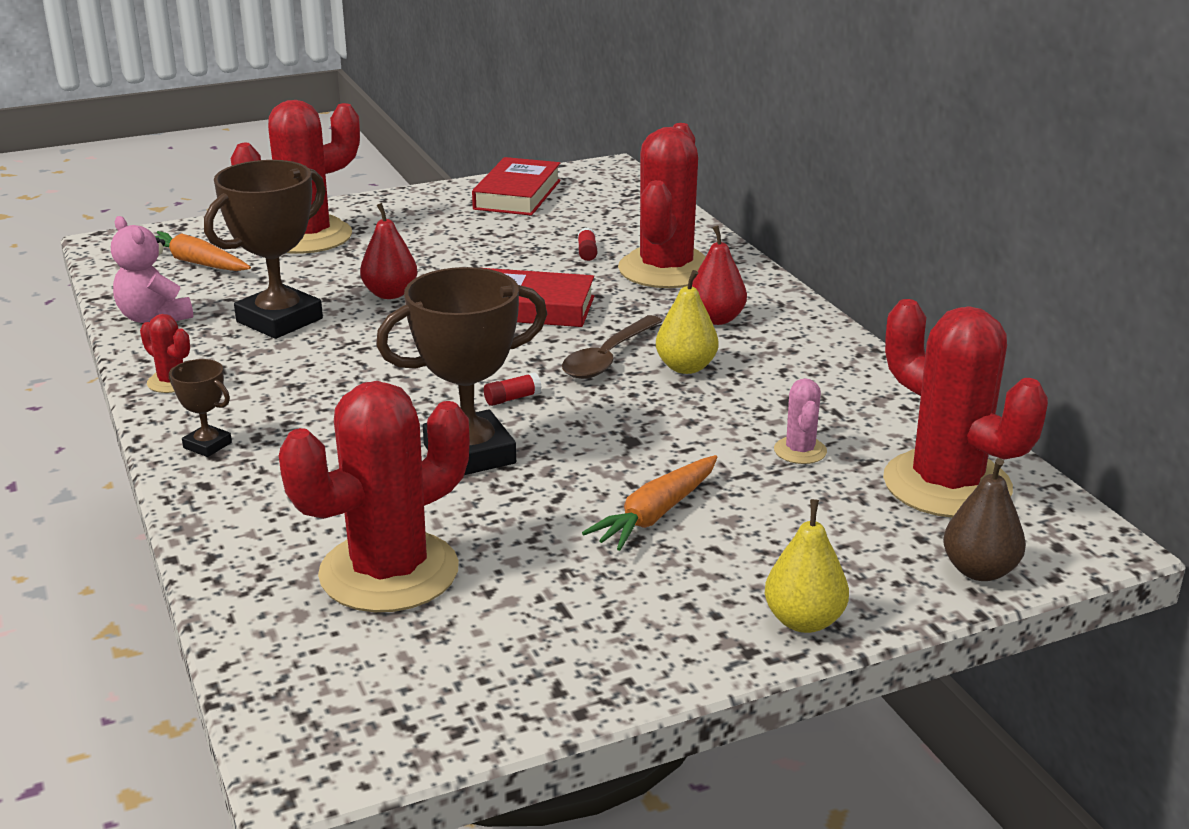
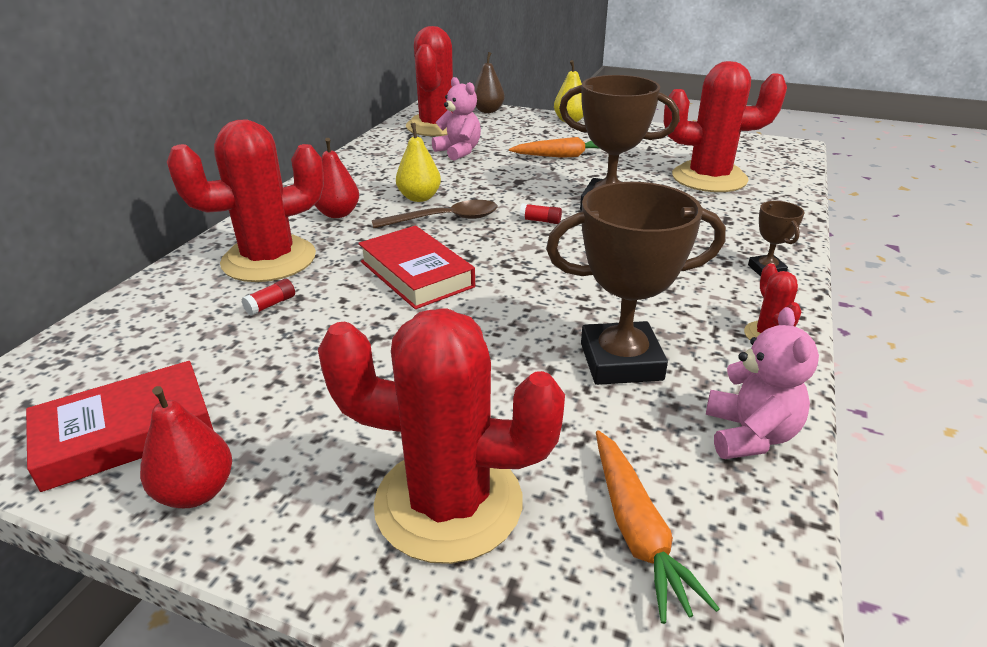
camera: 135 degrees left, 5 degrees up
red pear [360,203,417,299] -> red pear moved to [140,386,232,508]
pink cactus [774,378,827,464] -> pink teddy bear [432,77,481,161]

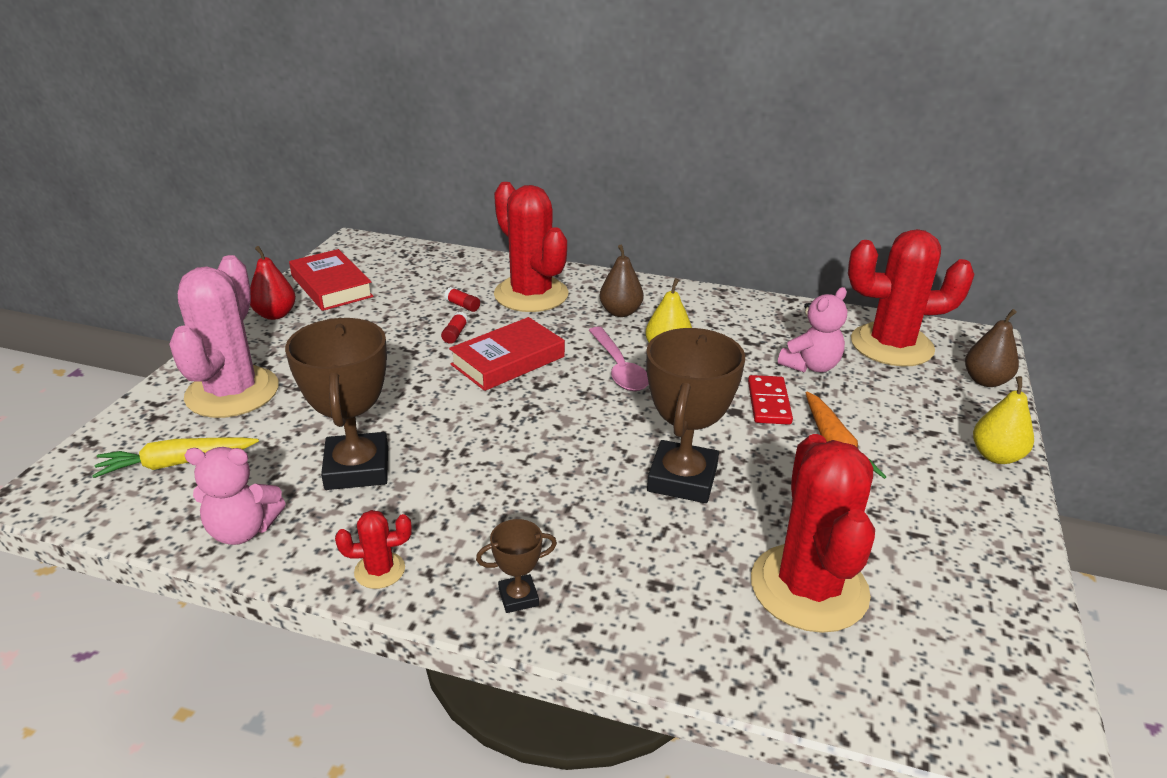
camera: 85 degrees right, 0 degrees up
red pear [314,138,359,218] -> brown pear [600,245,644,317]
red cactus [318,308,565,564] -> pink cactus [169,255,279,418]
brown spoon [372,200,498,228] -> pink spoon [589,327,649,391]
red glue stick [519,203,562,224] -> red glue stick moved to [441,312,468,344]
orange carrot [596,430,720,624] -> yellow carrot [92,437,259,478]
none -> red domino [748,375,793,425]

